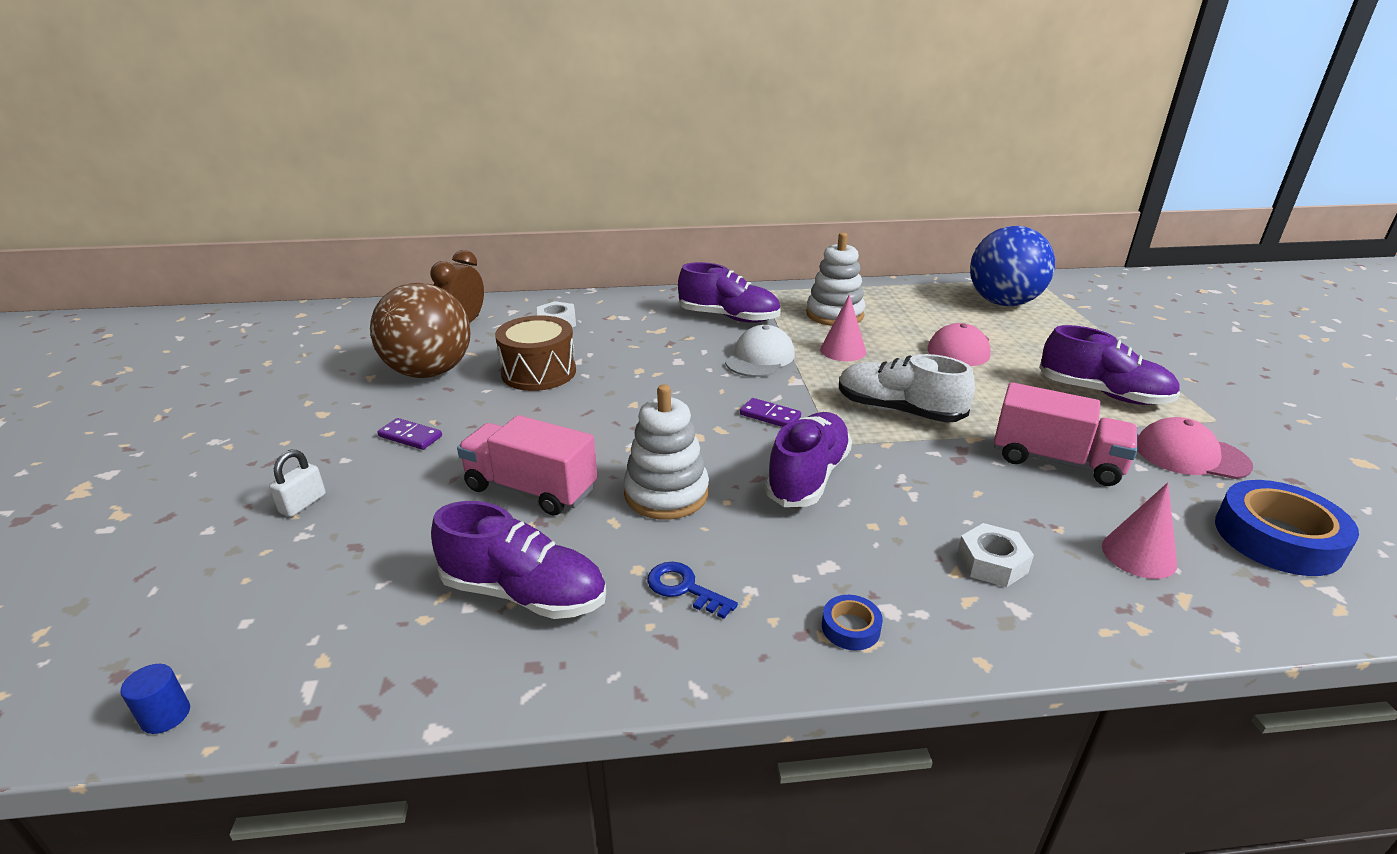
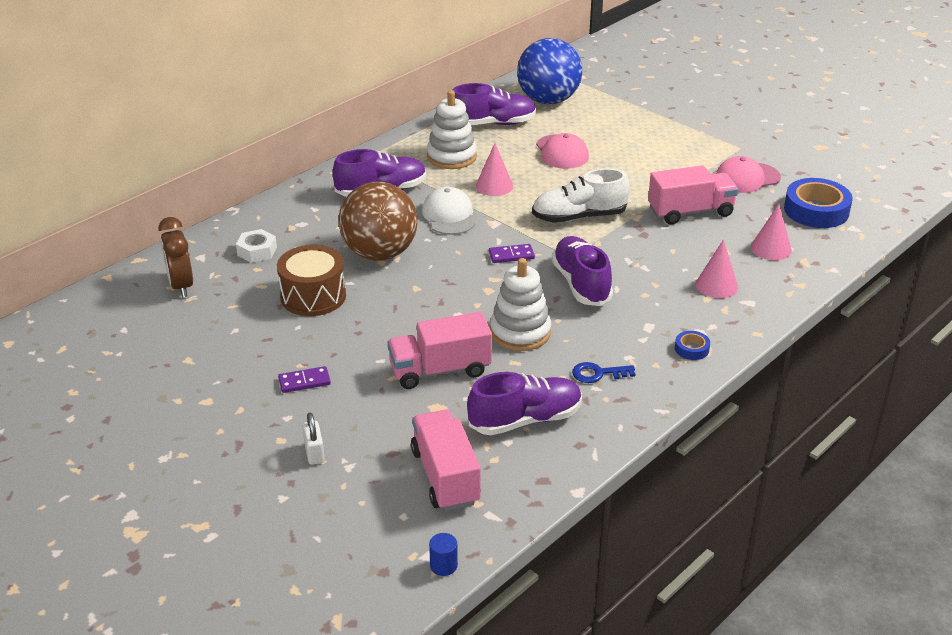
camera: 40 degrees left, 5 degrees up
brown ball [370,283,471,378] -> brown ball moved to [338,182,417,261]
white nut [957,523,1034,587] -> pink cone [696,239,738,298]
purple shoe [1039,325,1180,405] -> purple shoe moved to [453,83,536,125]
none -> pink truck [411,410,481,511]

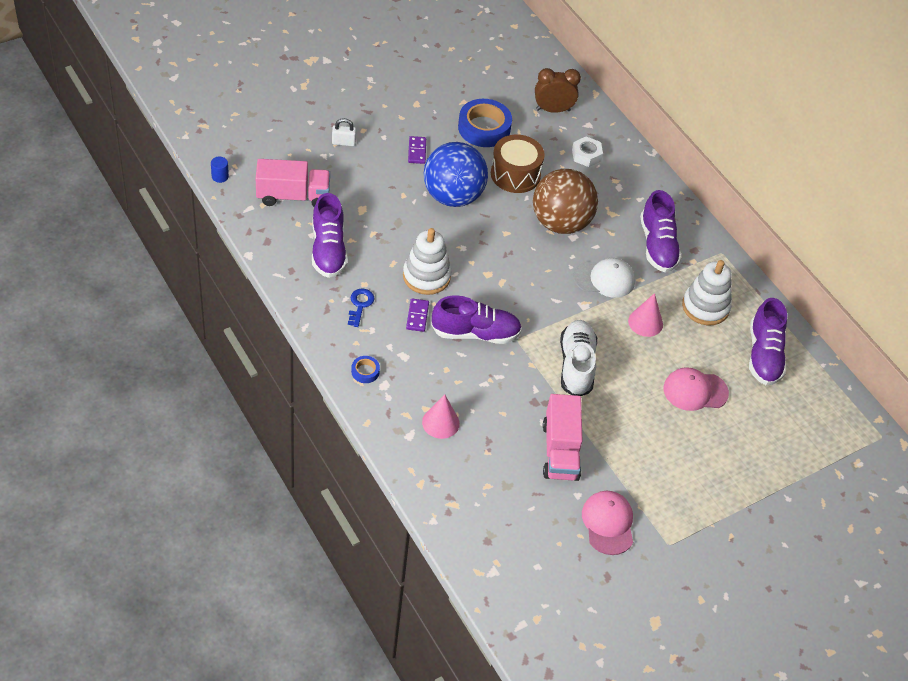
camera: 100 degrees right, 15 degrees up
pink truck [387,312,492,389] -> none
purple domino [489,244,535,263] -> purple domino moved to [406,298,429,332]
blue ball [517,38,582,104] -> blue ball moved to [424,142,488,207]
pink cone [751,204,792,260] -> none
blue tape [784,178,853,228] -> blue tape moved to [458,99,512,147]

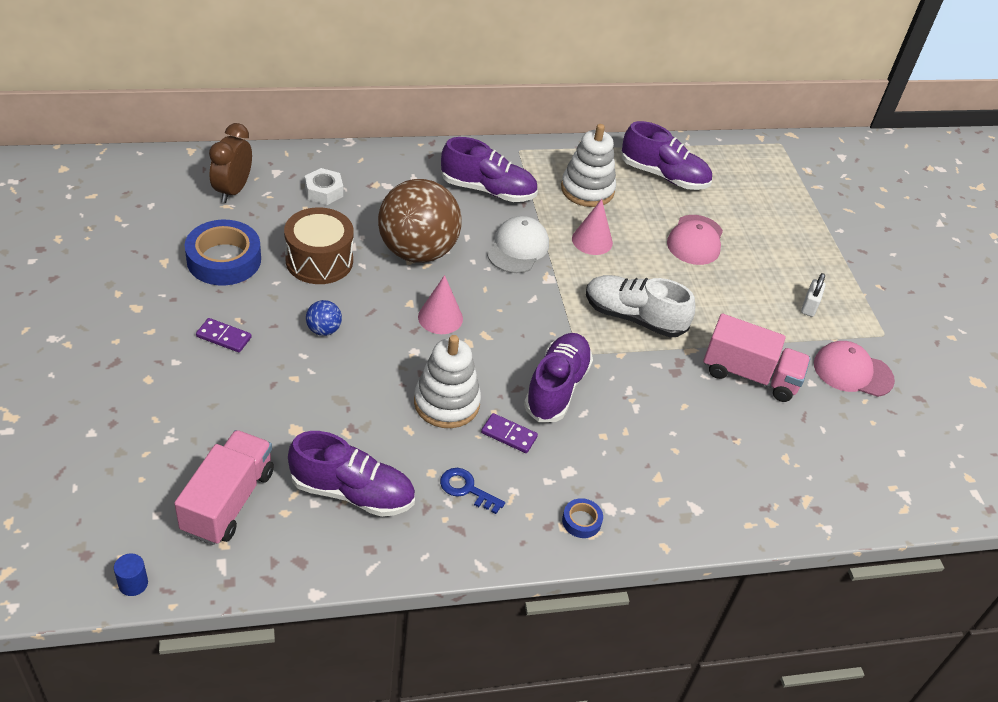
camera: 70 degrees left, 5 degrees down
white padlock [332,118,356,146] -> white padlock moved to [801,273,826,317]
pink cone [422,394,460,439] -> pink cone moved to [418,275,463,334]
blue ball [424,142,488,207] -> blue ball [306,300,342,336], size x0.40

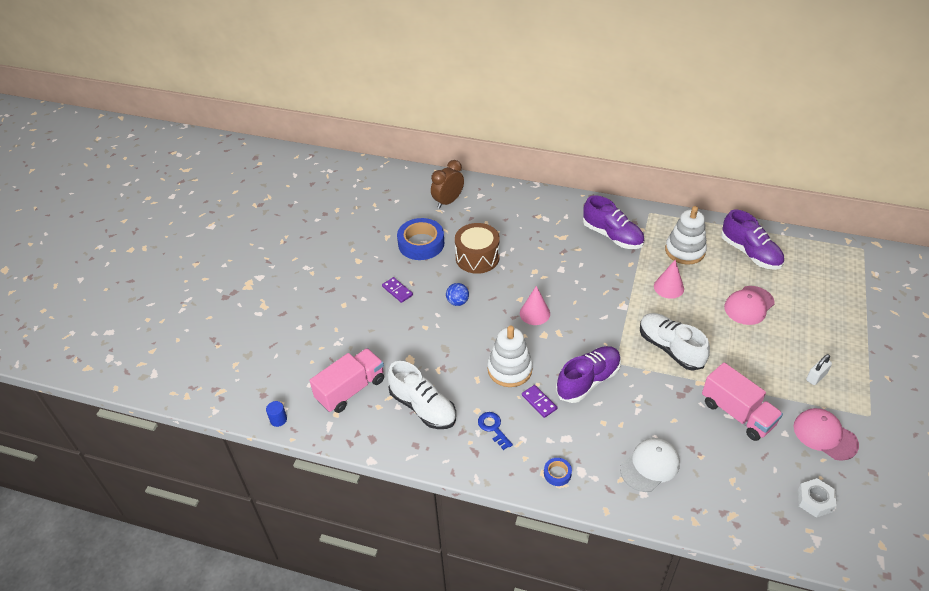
camera: 35 degrees right, 0 degrees up
purple shoe [288,431,415,517] -> white shoe [387,361,456,429]
white nut [305,168,343,205] -> white nut moved to [798,478,837,518]
brown ball [378,179,462,263] -> none
white cap [487,216,549,273] -> white cap moved to [620,438,680,492]

